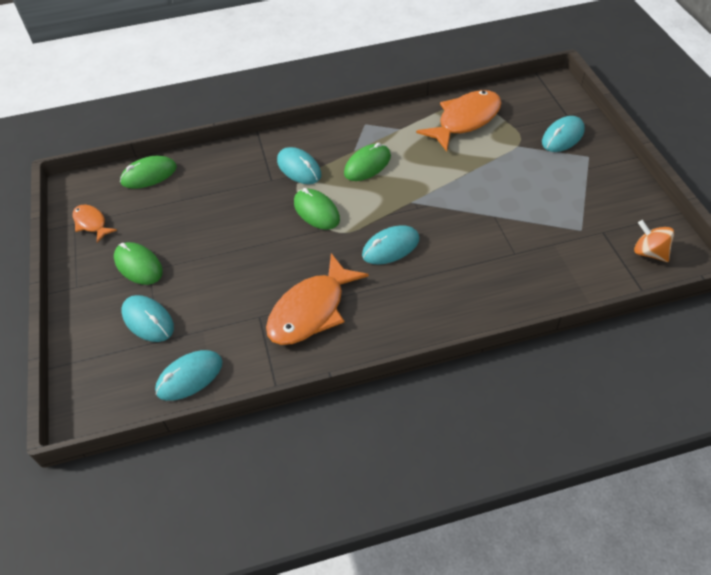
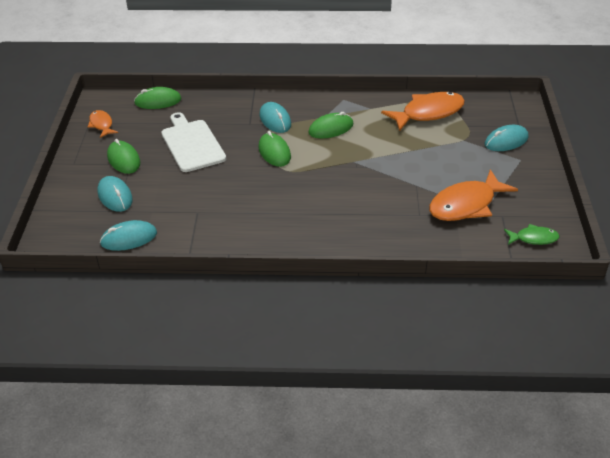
camera: 15 degrees right, 10 degrees down
orange fish [266,253,369,345] -> orange fish moved to [429,169,518,221]
turquoise mouse [362,225,419,264] -> none
orange spinning top [634,220,674,262] -> green fish [504,224,559,245]
none -> white cutting board [161,112,226,172]

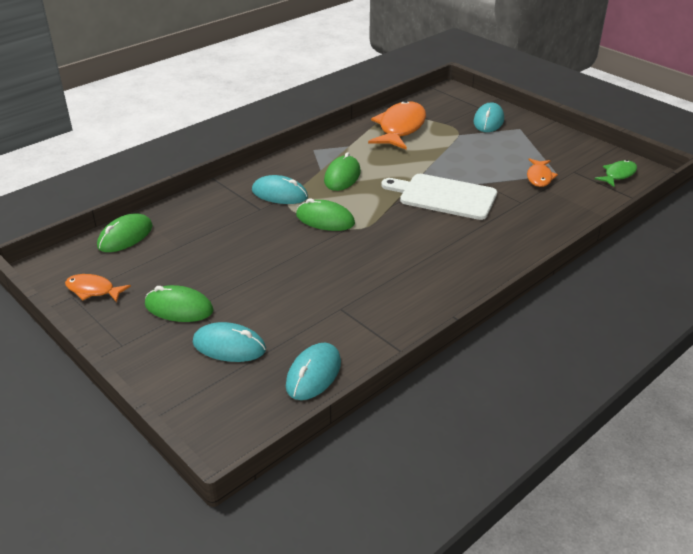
camera: 45 degrees left, 5 degrees down
white cutting board [161,112,226,172] -> white cutting board moved to [381,174,497,220]
orange fish [429,169,518,221] -> orange fish [527,158,558,187], size x0.52

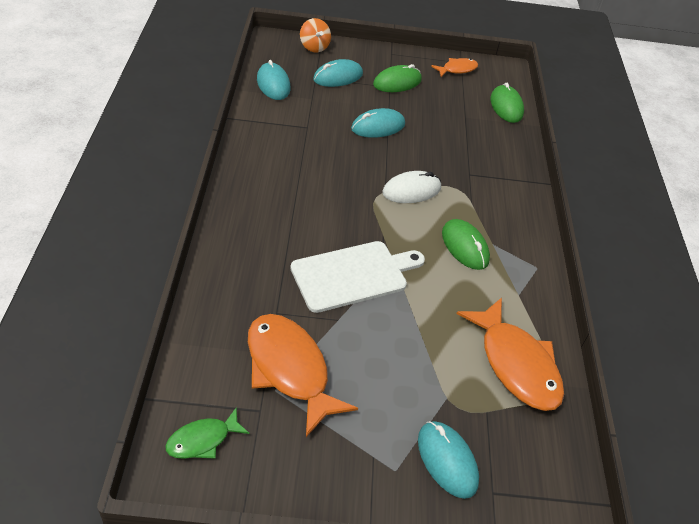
camera: 130 degrees right, 10 degrees up
turquoise mouse [252,175,308,204] -> turquoise mouse moved to [351,108,405,138]
green mouse [296,198,355,231] -> white mouse [382,171,441,203]
orange fish [527,158,558,187] -> orange fish [248,314,358,437], size x1.91
green fish [595,160,637,187] -> green fish turned 60 degrees clockwise [165,407,250,459]
none -> orange spinning top [300,18,331,52]

